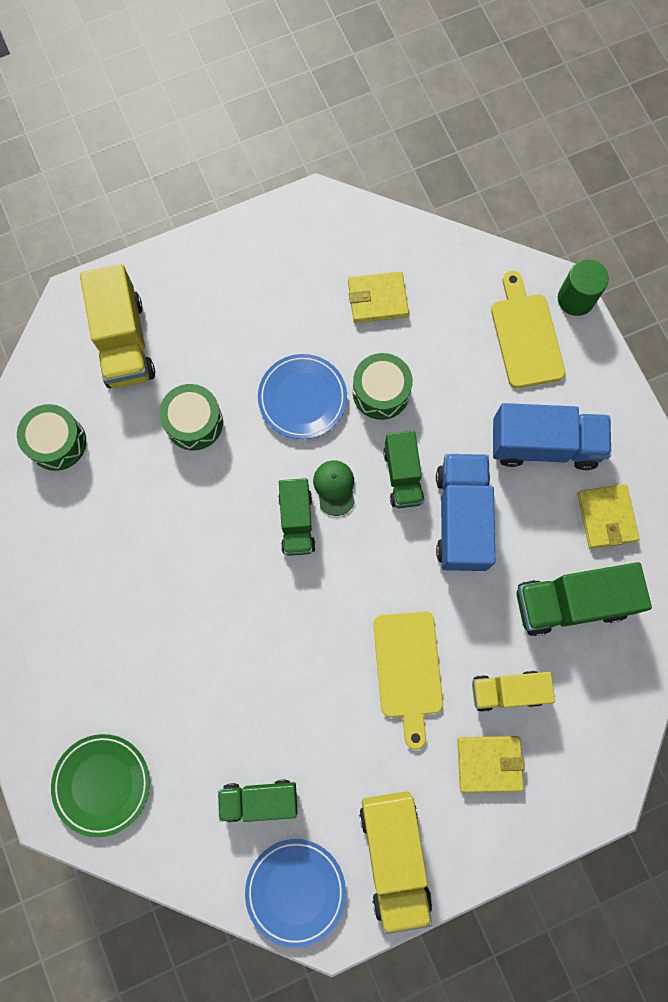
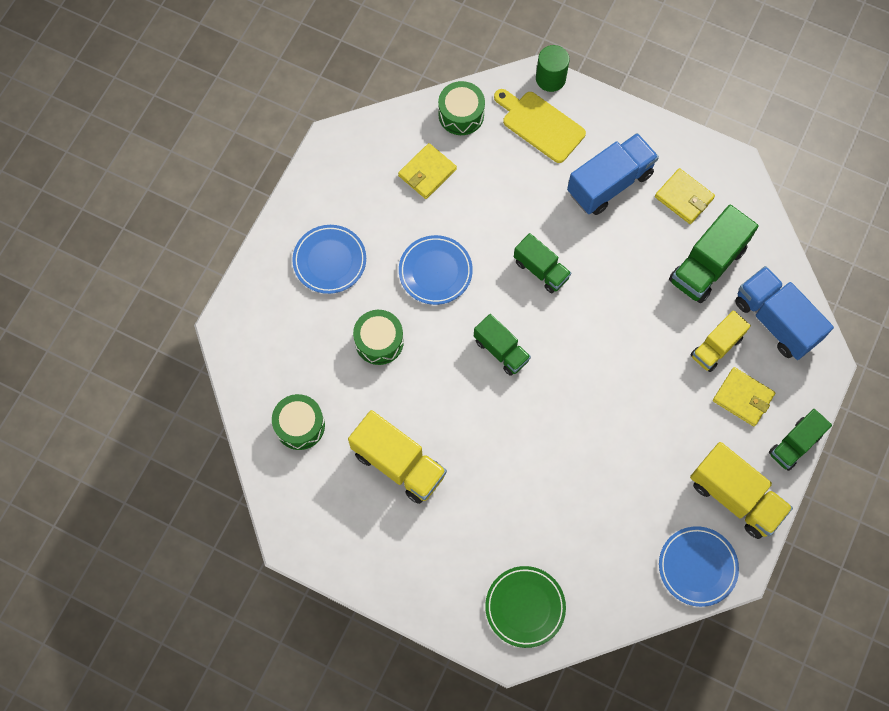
camera: 40 degrees left, 5 degrees down
yellow truck [80,264,155,388] -> yellow truck moved to [348,410,447,504]
green truck [218,779,298,822] -> green truck moved to [769,409,832,471]
green cap [313,460,355,516] -> none
green drum [353,353,413,420] -> green drum moved to [438,81,485,135]
yellow cutting board [373,611,443,750] -> none
blue truck [436,454,495,571] -> blue truck moved to [735,266,834,360]
yellow wallet [457,736,525,793] -> yellow wallet turned 75 degrees clockwise [713,367,775,426]
none -> blue plate [292,225,366,294]

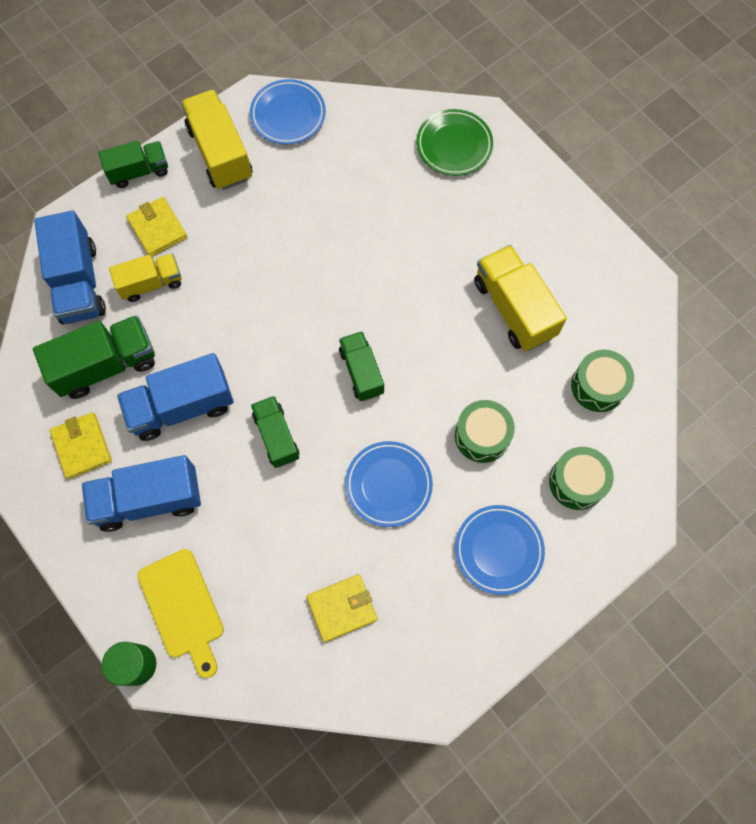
camera: 155 degrees left, 0 degrees up
green drum [438,81,485,135] -> green drum moved to [549,447,614,510]
none -> blue truck [117,353,234,441]

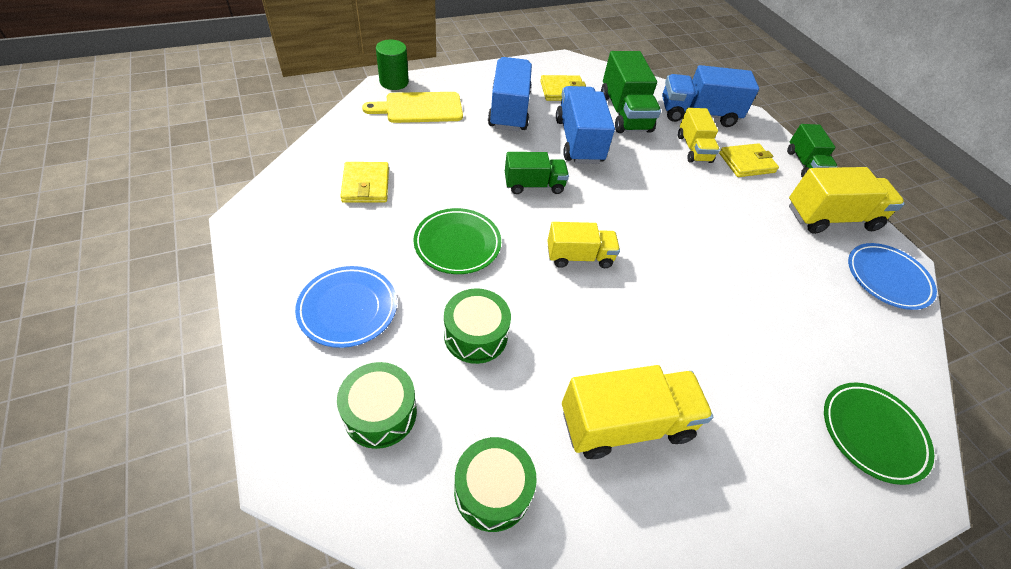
camera: 100 degrees right, 20 degrees down
green truck [339,331,384,401] -> yellow truck [547,222,620,268]
blue plate [345,441,433,527] -> green plate [413,208,501,274]

